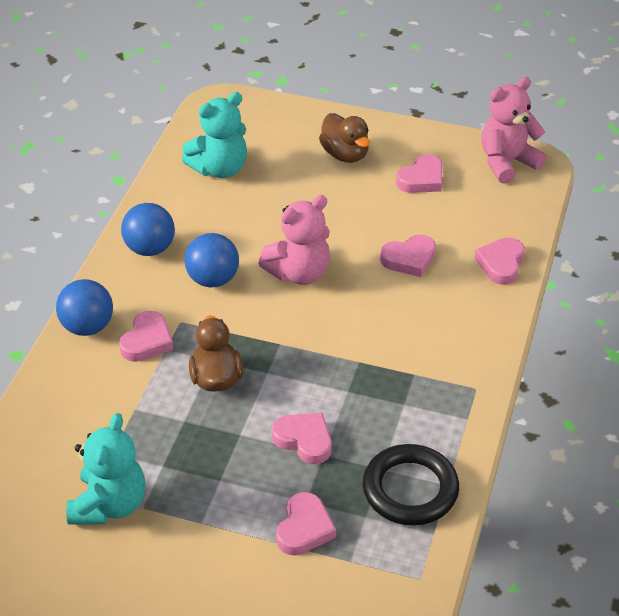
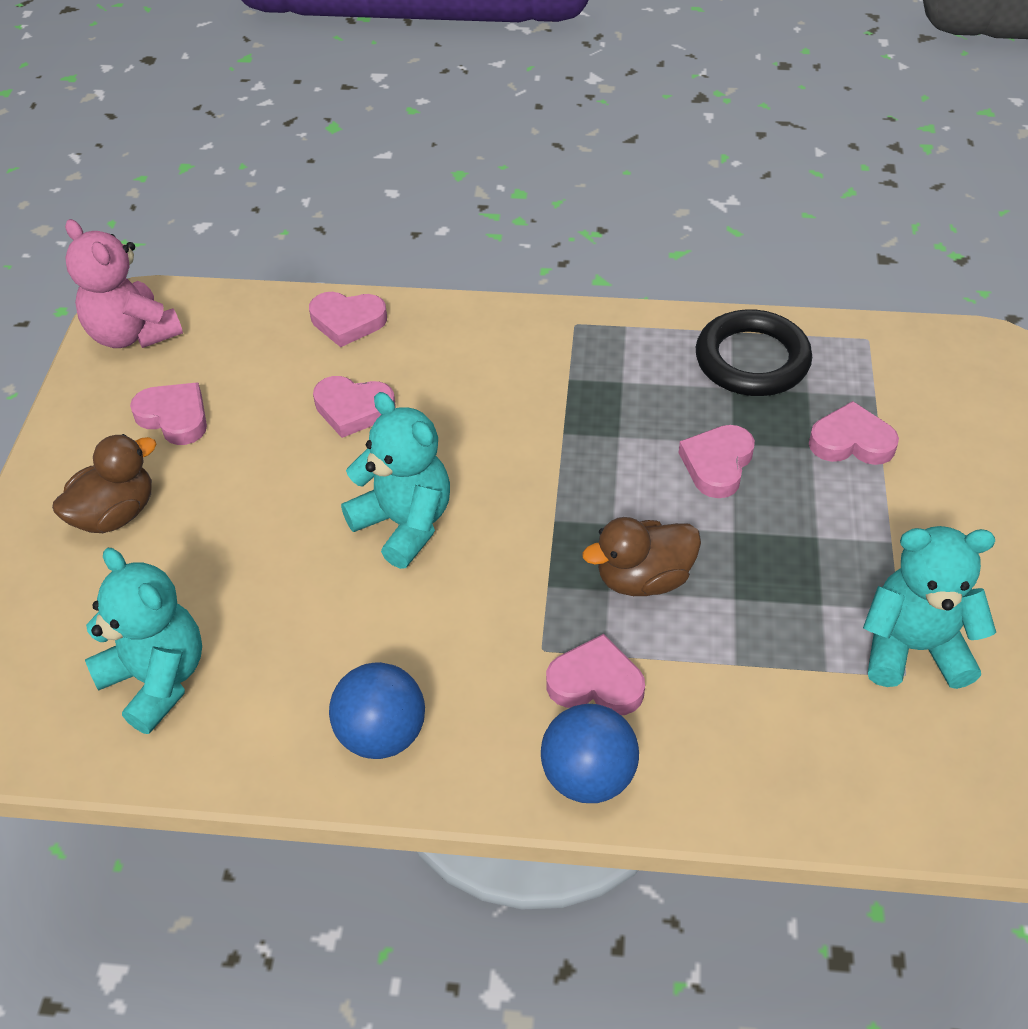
camera: 100 degrees left, 5 degrees up
blue ball [184,233,239,288] -> none
pink teddy bear [258,195,330,285] -> turquoise teddy bear [341,392,450,569]
pink heart [380,235,436,277] -> pink heart turned 135 degrees clockwise [313,376,396,438]

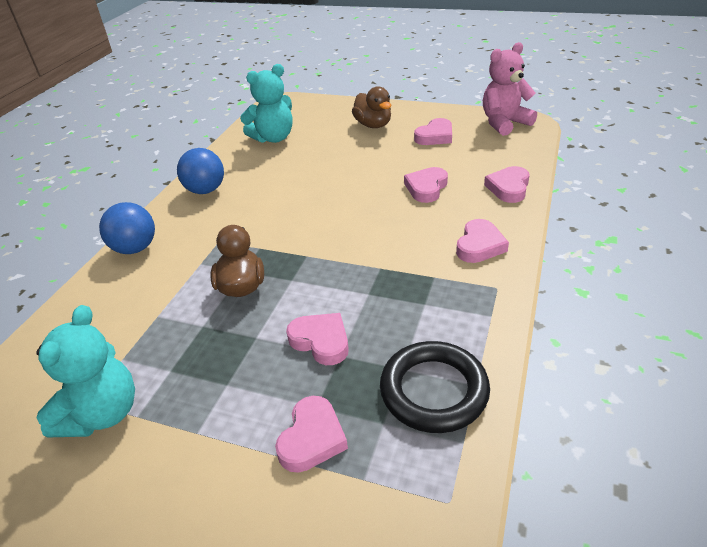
camera: 105 degrees right, 10 degrees down
turquoise teddy bear [341,392,450,569] -> none
pink heart [546,634,645,715] -> pink heart moved to [456,219,509,263]

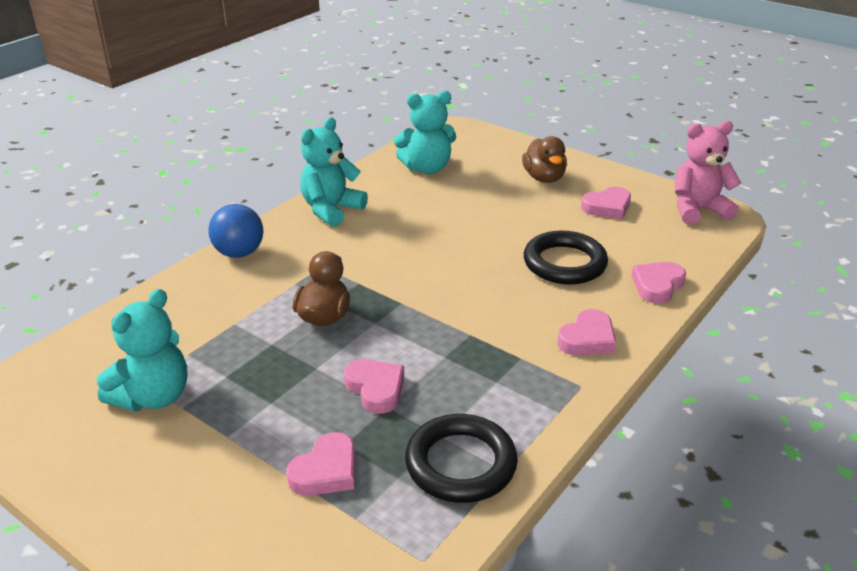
camera: 15 degrees right, 5 degrees down
blue ball [177,148,224,194] -> turquoise teddy bear [300,117,368,227]
pink heart [404,167,448,203] -> black ring [524,231,608,285]

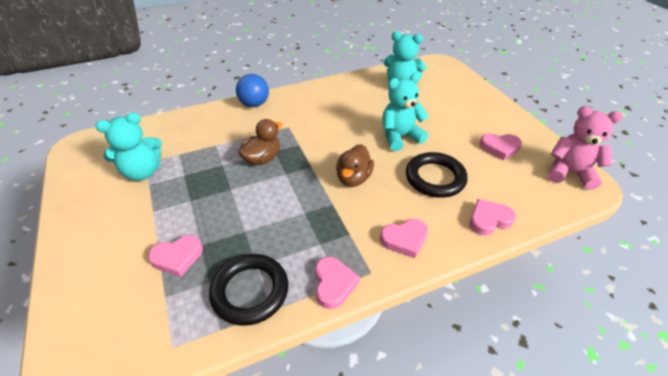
camera: 30 degrees right, 10 degrees up
turquoise teddy bear [300,117,368,227] -> turquoise teddy bear moved to [383,73,429,151]
pink heart [344,359,404,414] -> pink heart moved to [315,256,360,309]
brown duck [522,136,567,183] -> brown duck moved to [336,144,374,187]

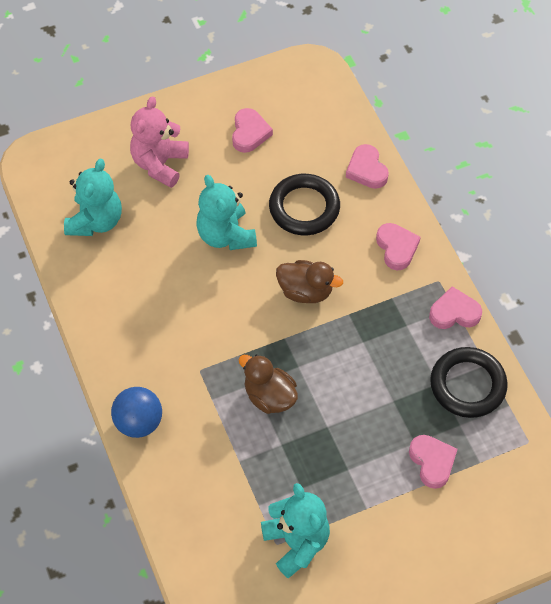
camera: 90 degrees left, 15 degrees up
pink teddy bear [548,106,623,190] -> pink teddy bear moved to [130,97,189,188]

